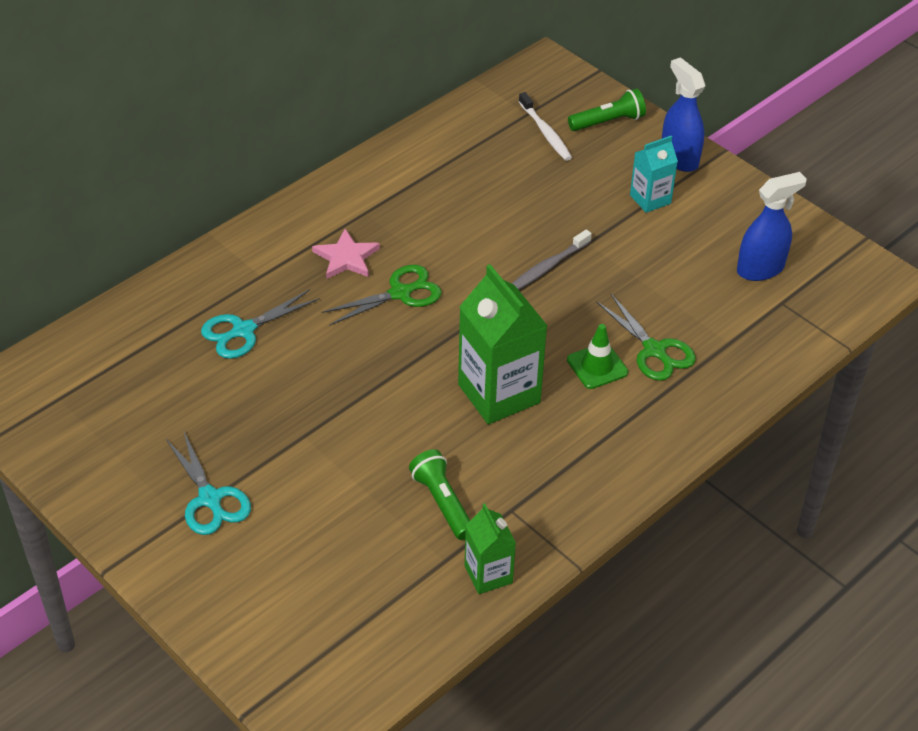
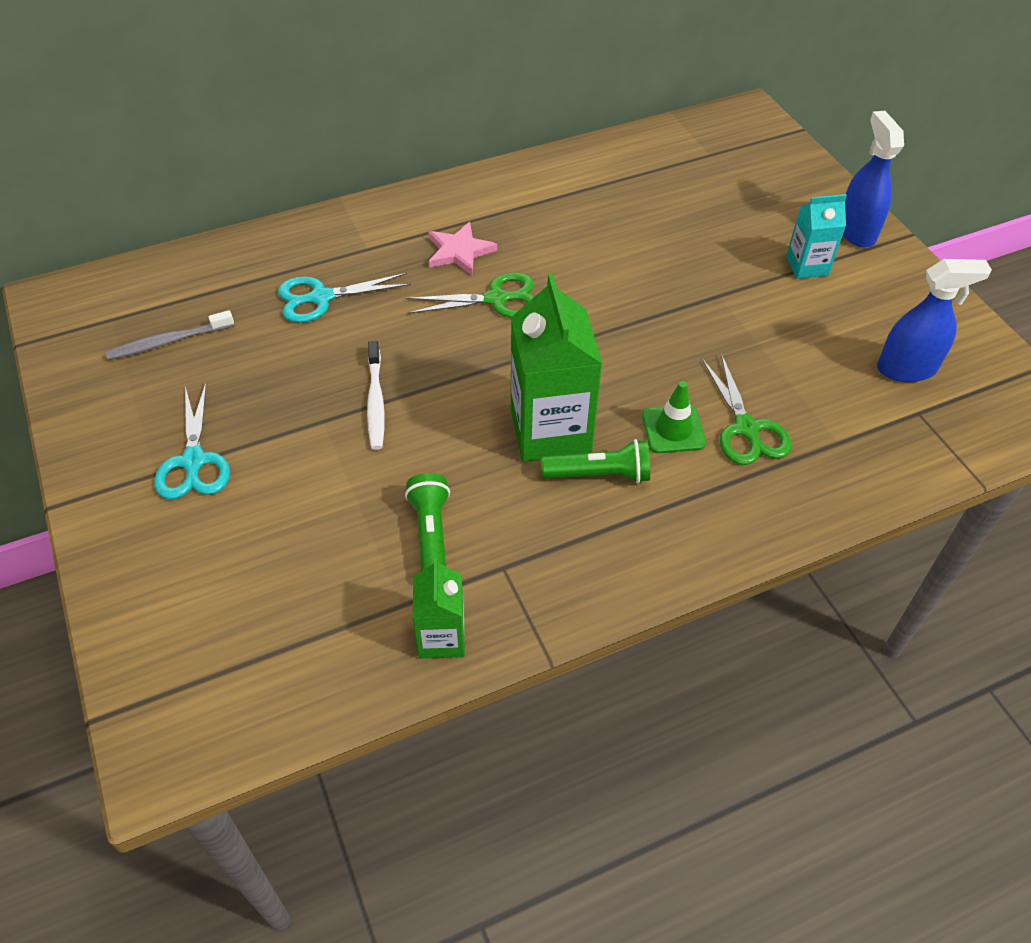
camera: 20 degrees right, 5 degrees up
grey toothbrush [512,230,592,290] -> grey toothbrush moved to [106,310,234,360]
white toothbrush [519,92,572,161] -> white toothbrush moved to [367,341,385,450]
green flashlight [568,88,646,131] -> green flashlight moved to [541,439,650,483]

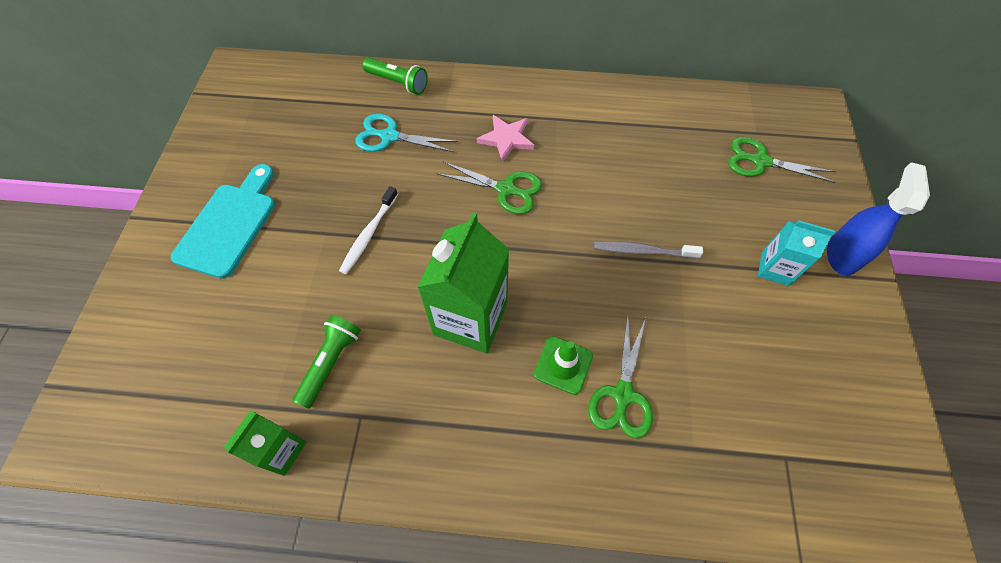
camera: 30 degrees right, 10 degrees up
grey toothbrush [106,310,234,360] -> grey toothbrush moved to [594,241,703,259]
turquoise scissors [154,383,230,500] -> turquoise cutting board [171,164,275,279]
green flashlight [541,439,650,483] -> green flashlight moved to [362,58,428,95]
blue spray bottle [877,259,992,382] -> none
none -> green scissors [728,137,836,183]

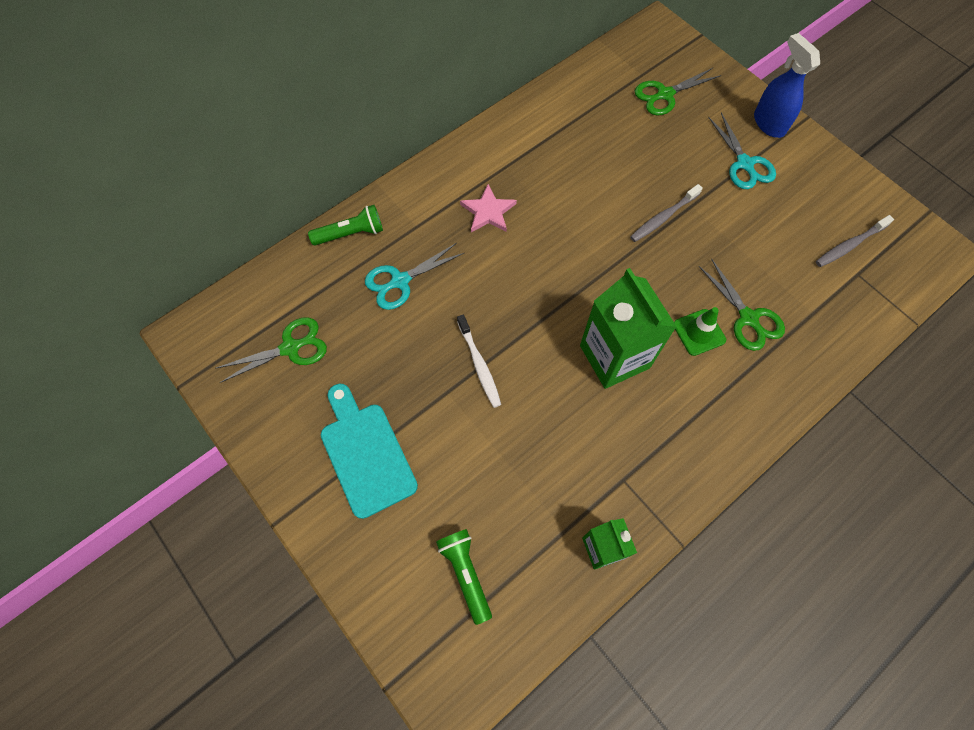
camera: 45 degrees left, 5 degrees up
green flashlight [292,315,361,409] -> green flashlight moved to [436,529,492,625]
green scissors [436,161,542,214] -> green scissors moved to [215,317,327,383]
turquoise carton [758,220,835,286] -> turquoise scissors [708,113,776,189]
none -> grey toothbrush [816,215,894,267]

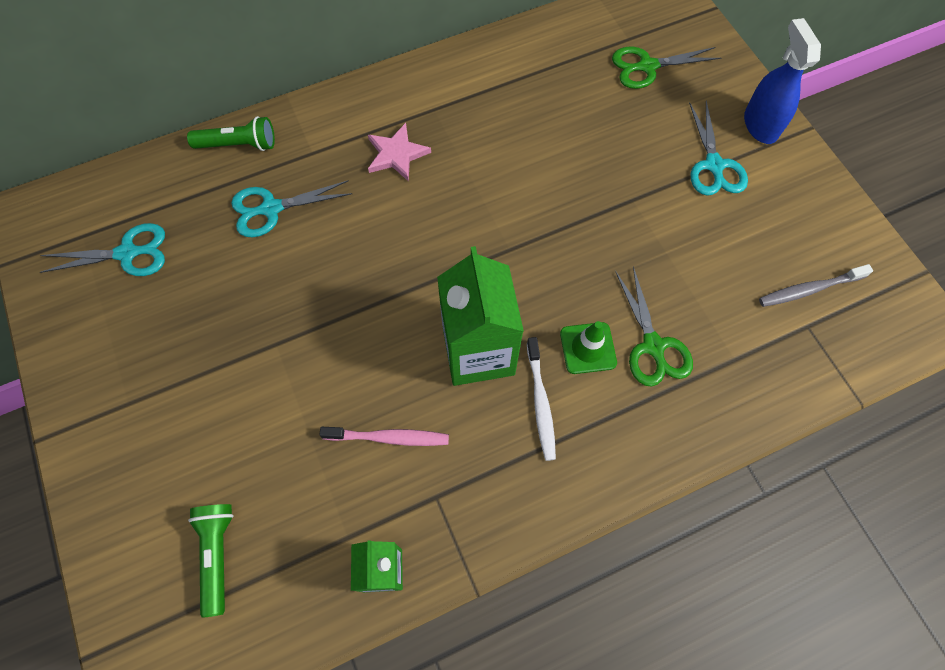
camera: 15 degrees right, 0 degrees up
green scissors [215,317,327,383] -> turquoise scissors [40,223,165,276]
turquoise cutting board [321,384,418,519] -> none
white toothbrush [457,314,501,408] -> white toothbrush moved to [527,337,556,461]
grey toothbrush [630,184,703,242] -> none
none -> pink toothbrush [319,427,449,446]

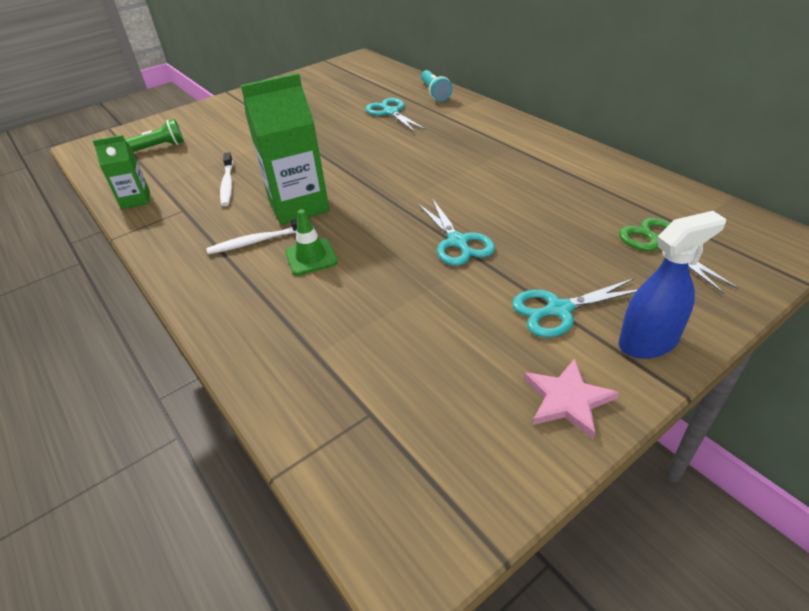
camera: 80 degrees right, 25 degrees down
turquoise scissors [40,223,165,276] -> turquoise scissors moved to [418,198,495,266]
green flashlight [187,116,275,151] -> turquoise flashlight [421,70,452,101]
pink toothbrush [319,427,449,446] -> white toothbrush [220,152,233,206]
pink star [368,123,431,181] -> pink star moved to [524,359,619,439]
green scissors [615,266,693,387] -> none
grey toothbrush [759,264,873,307] -> none

